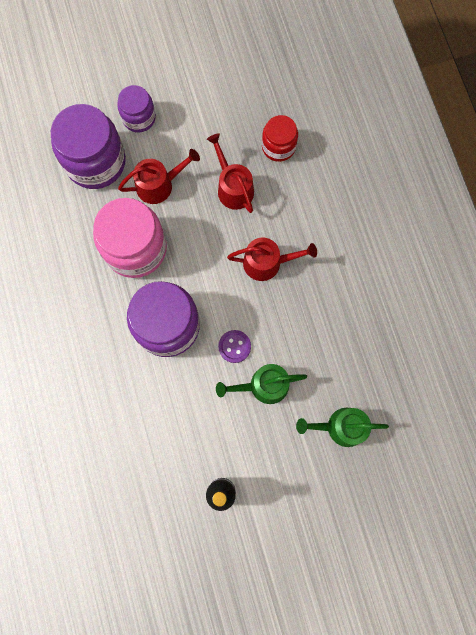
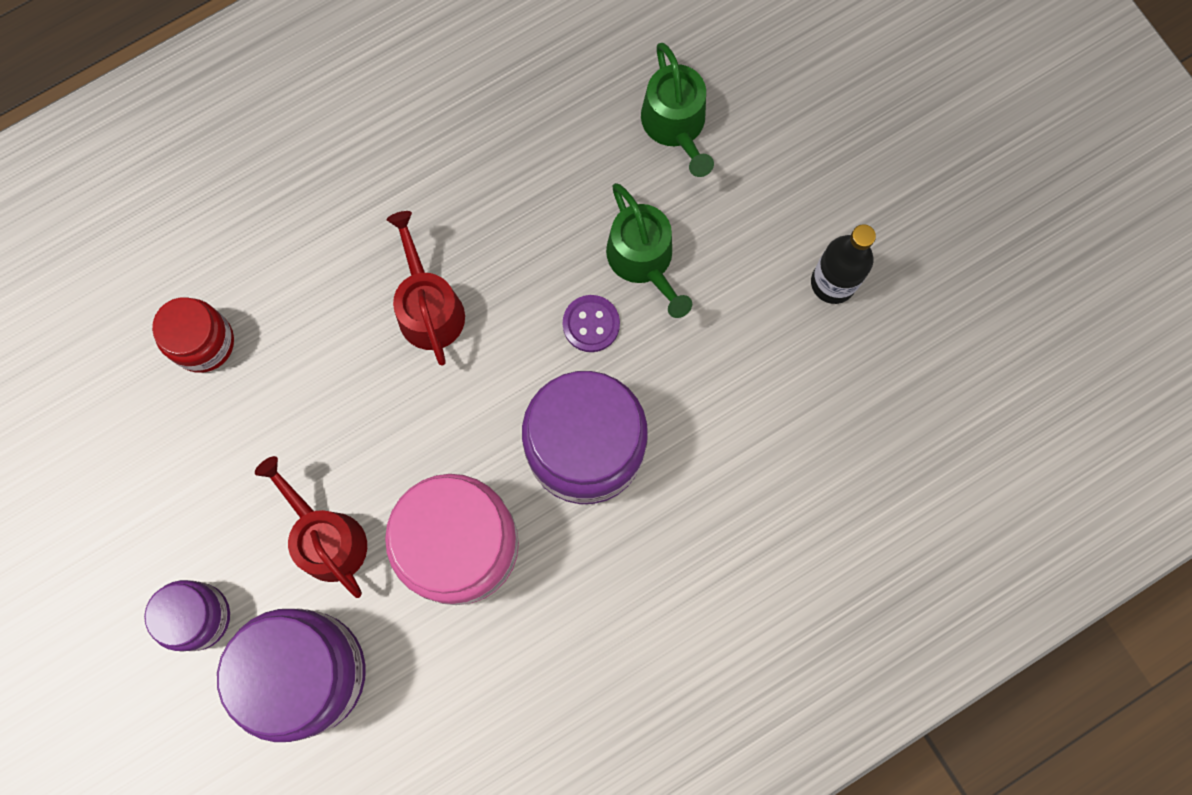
camera: 105 degrees left, 0 degrees up
red watering can [207,133,254,213] -> none

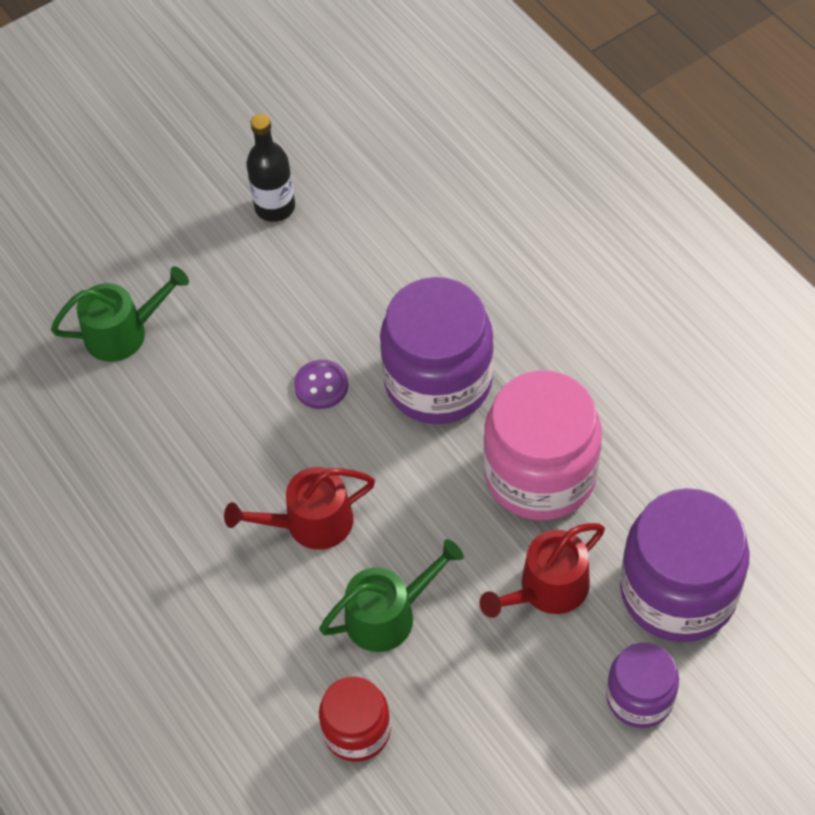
camera: 90 degrees left, 20 degrees down
green watering can [606,183,692,318] -> green watering can moved to [319,539,464,652]

